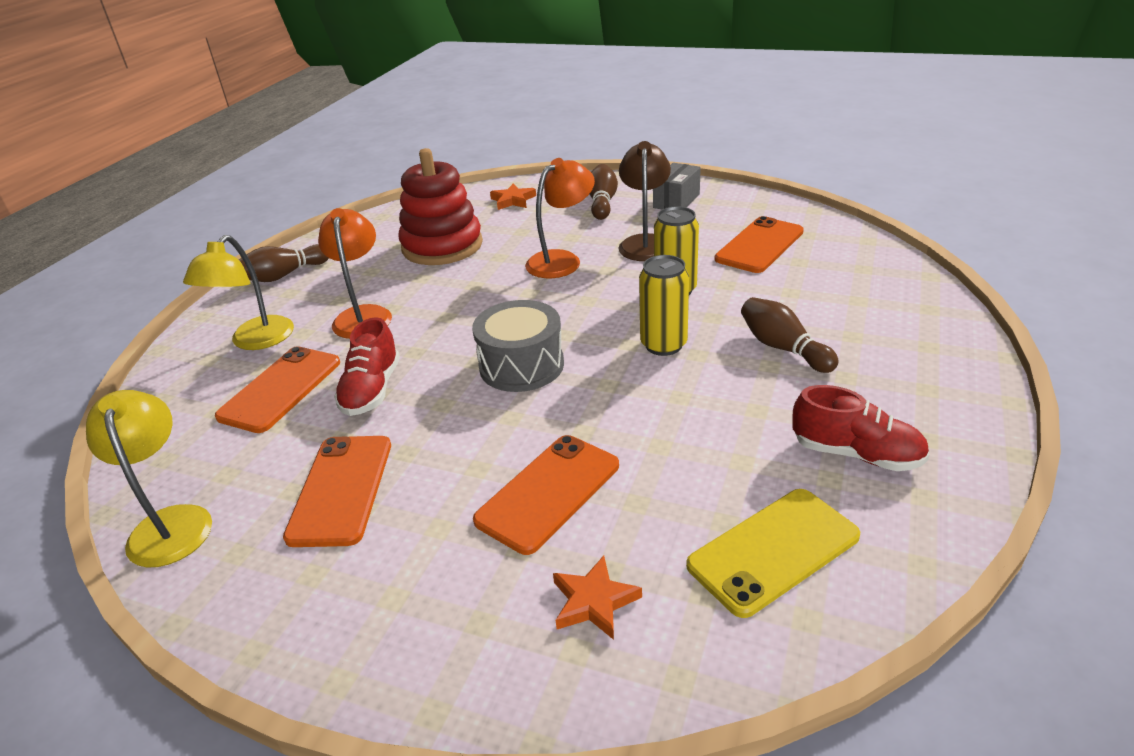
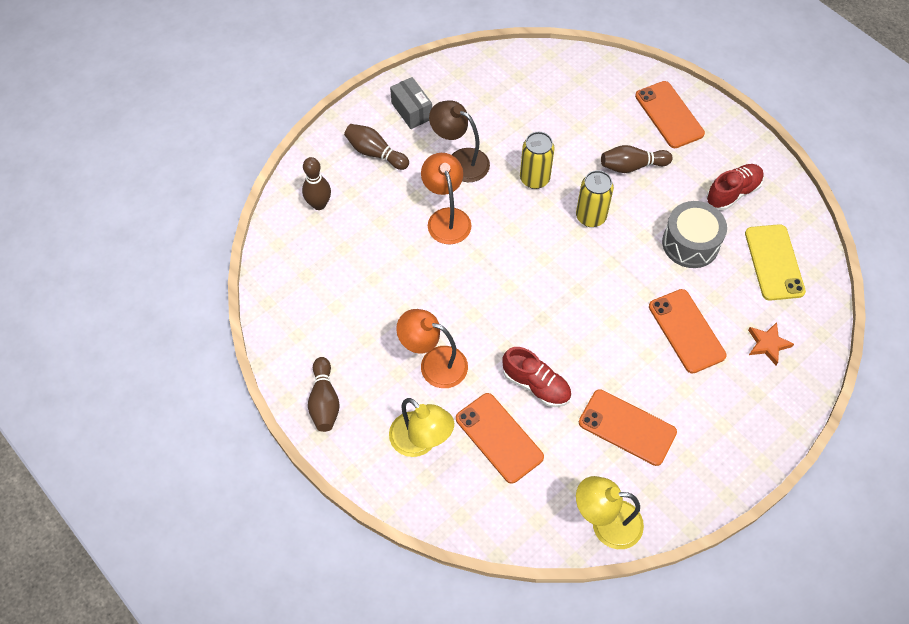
camera: 65 degrees left, 25 degrees up
red stacking toy [398,148,483,265] -> none
grey drum [472,300,564,392] -> grey drum moved to [662,201,727,268]
orange star [490,183,536,210] -> brown bowling pin [302,157,331,210]
orange phone [715,216,804,273] -> orange phone moved to [635,81,705,148]

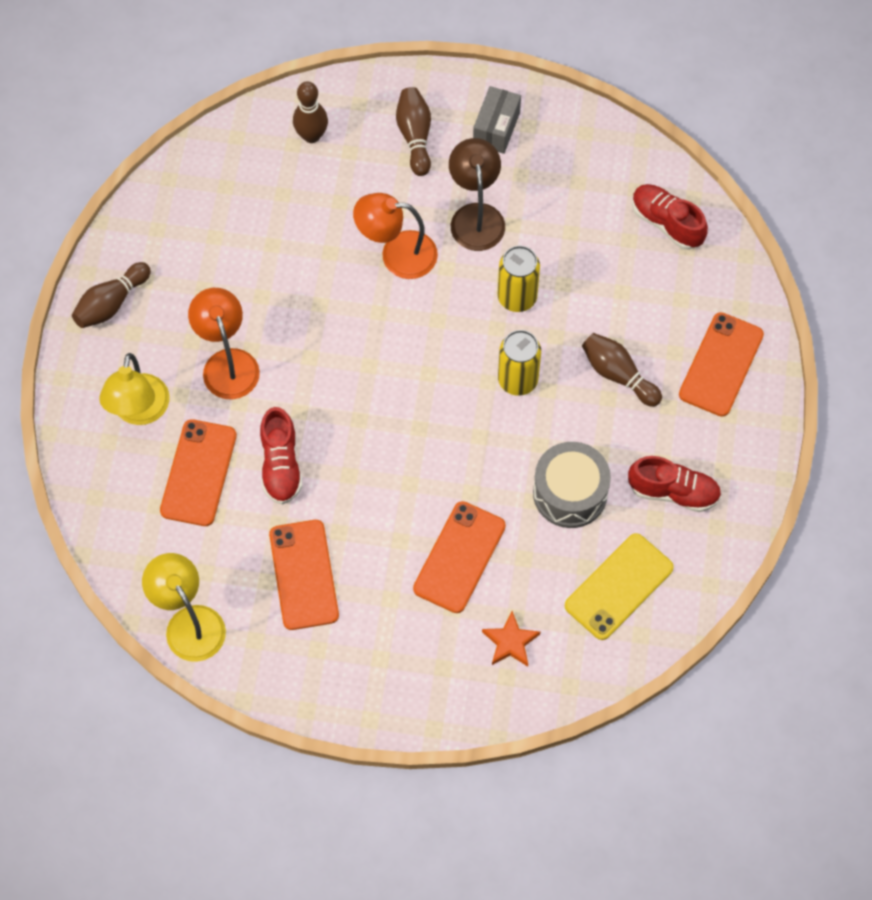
camera: 50 degrees right, 5 degrees up
orange lamp [421,153,471,244] -> orange lamp turned 120 degrees counterclockwise [353,193,438,279]
none -> red shoe [632,184,708,250]

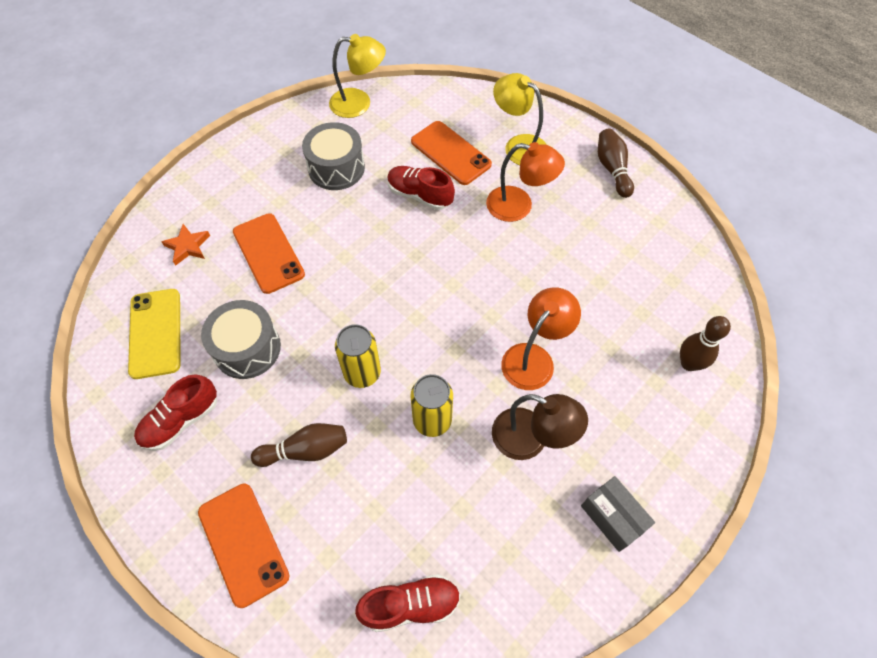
camera: 125 degrees right, 5 degrees down
orange phone [269,520,339,630] -> grey drum [302,122,365,190]
brown bowling pin [396,87,431,176] -> none

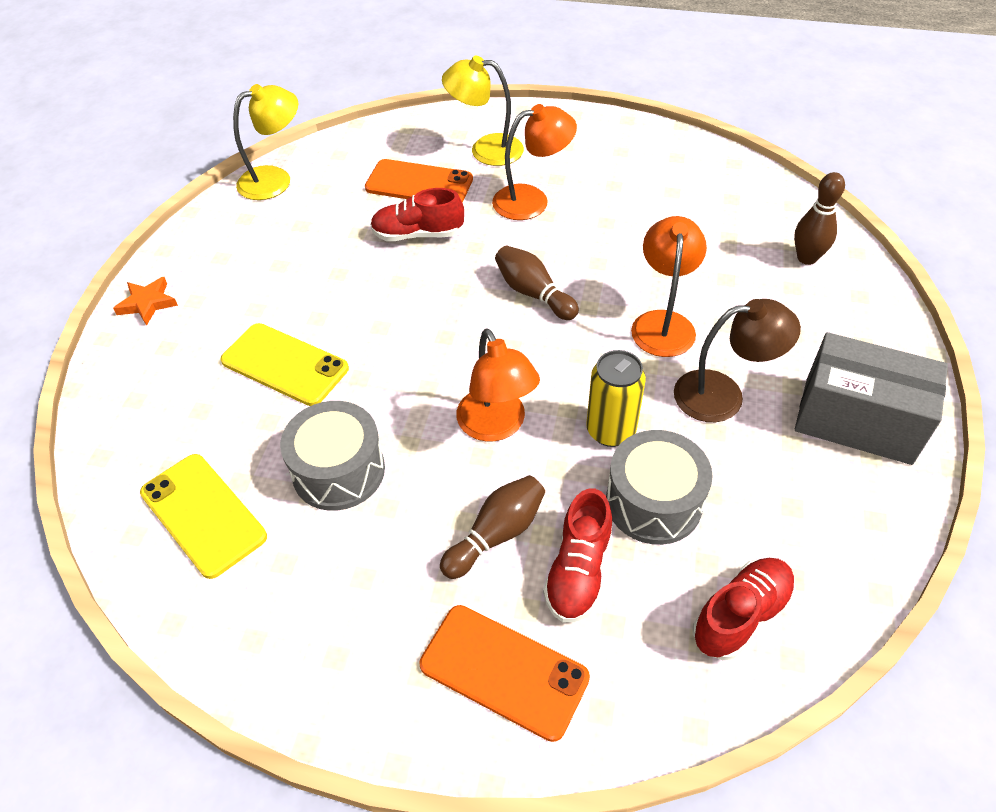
camera: 30 degrees left, 10 degrees down
red shoe [134,374,217,451] -> red shoe moved to [543,489,612,622]
orange star [161,224,210,266] -> orange star moved to [113,277,178,326]
orange phone [233,213,305,294] -> yellow phone [220,323,349,406]
grey drum [302,122,365,190] -> grey drum moved to [606,430,713,545]
yellow can [335,324,381,388] -> orange lamp [456,328,540,442]
grey box [581,476,655,552] -> grey box [795,332,948,465], size x1.71
brown bowling pin [598,128,634,198] -> brown bowling pin moved to [495,246,579,320]

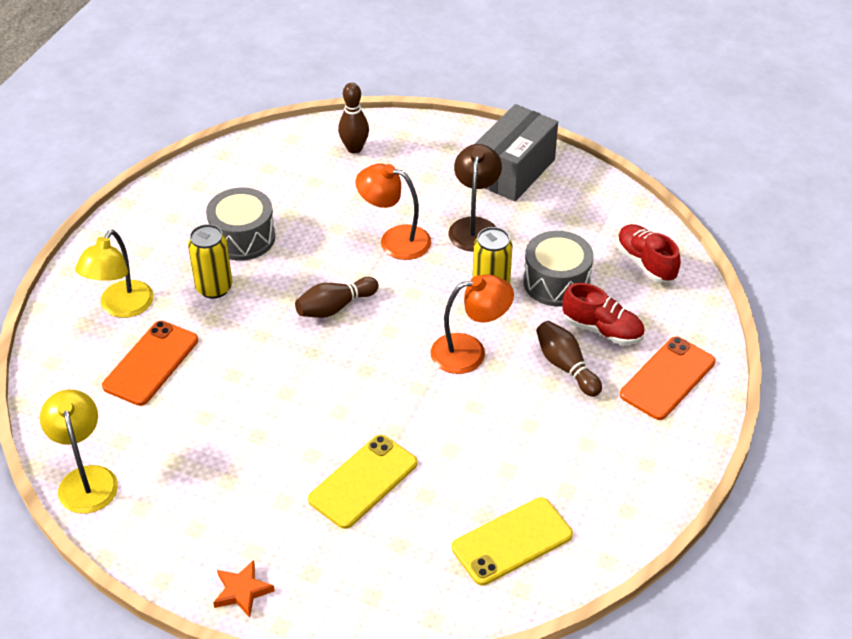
camera: 80 degrees left, 5 degrees down
grey drum [280,401,385,511] -> grey drum moved to [206,188,275,261]
red shoe [370,188,464,241] -> none
orange lamp [492,104,577,220] -> yellow can [188,224,232,299]

